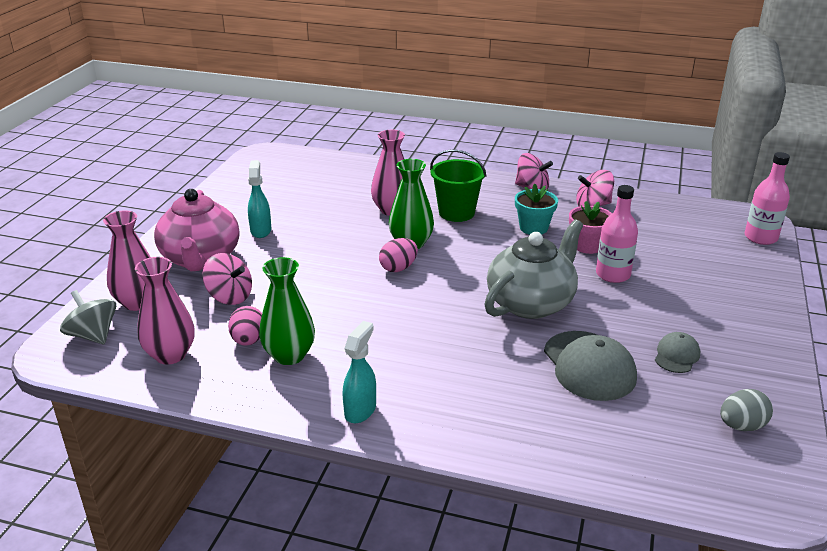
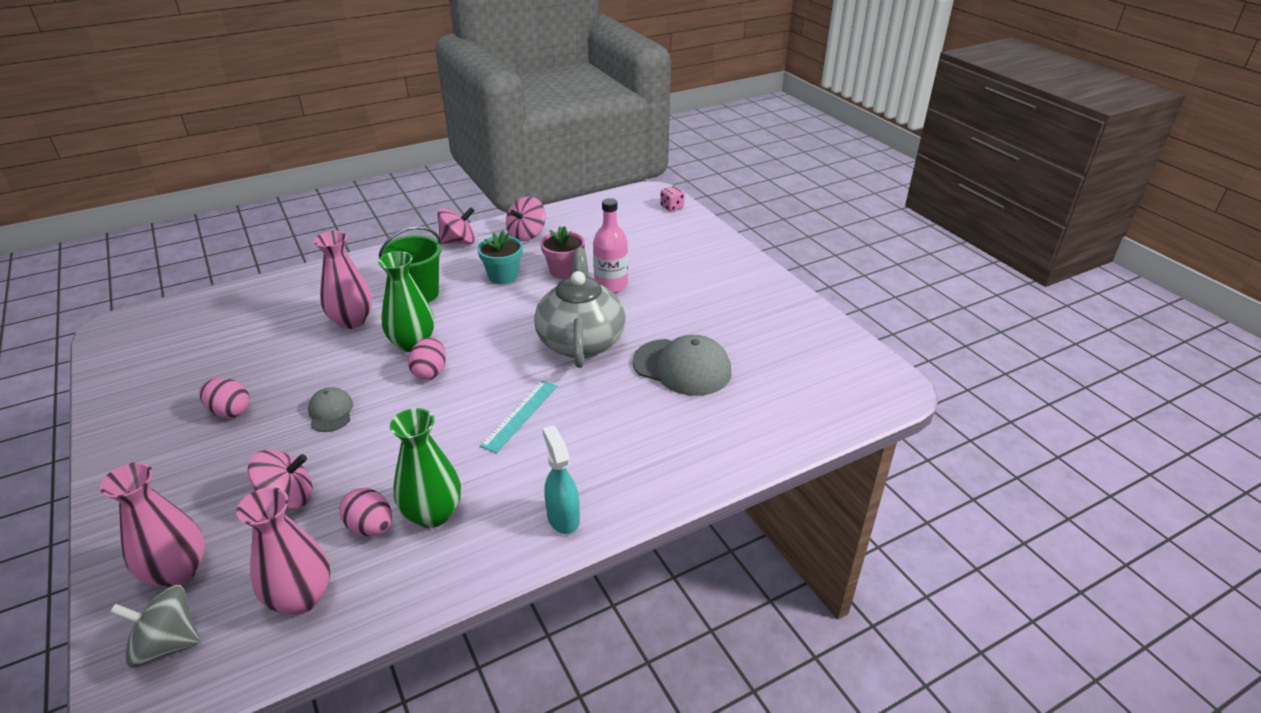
camera: 45 degrees left, 5 degrees up
pink teapot [154,189,239,271] -> none
turquoise spray bottle [248,160,271,238] -> pink egg [199,378,249,418]
grey cap [655,332,700,373] -> grey cap moved to [308,387,353,432]
grey egg [720,389,773,431] -> none
pink bottle [745,152,790,245] -> pink dice [660,186,685,211]
none -> turquoise ruler [480,380,557,453]

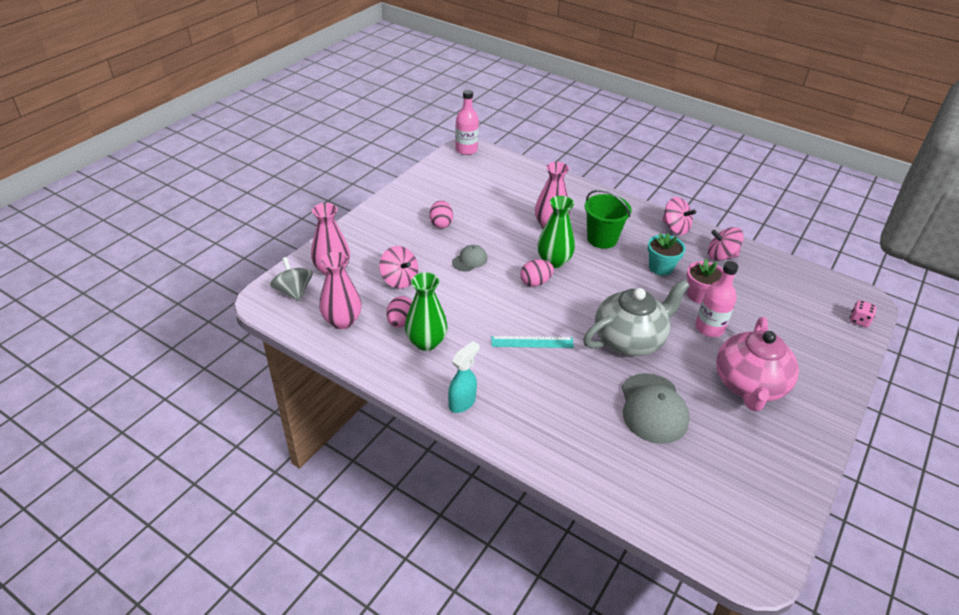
camera: 60 degrees right, 5 degrees up
none -> pink bottle [455,90,479,155]
none -> pink teapot [716,317,799,412]

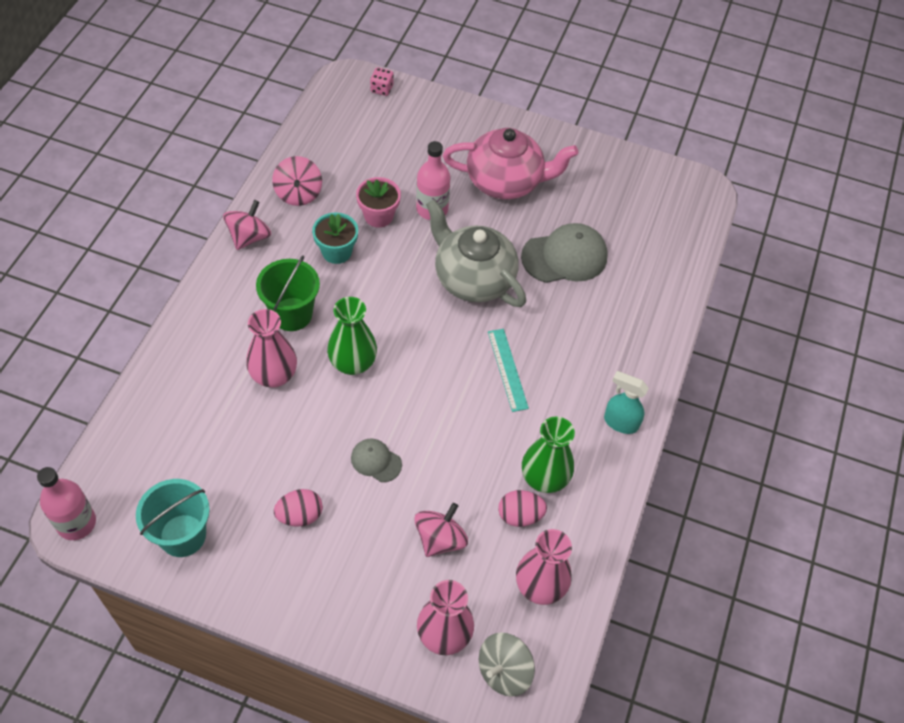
camera: 105 degrees left, 15 degrees up
pink egg [520,260,554,287] -> none
none -> turquoise bucket [136,479,210,557]

